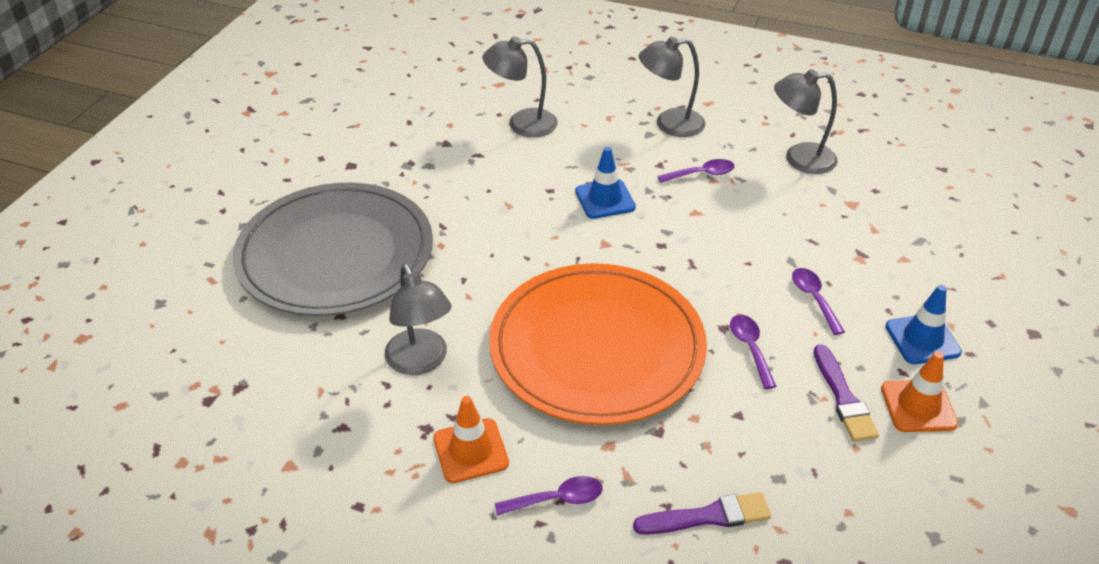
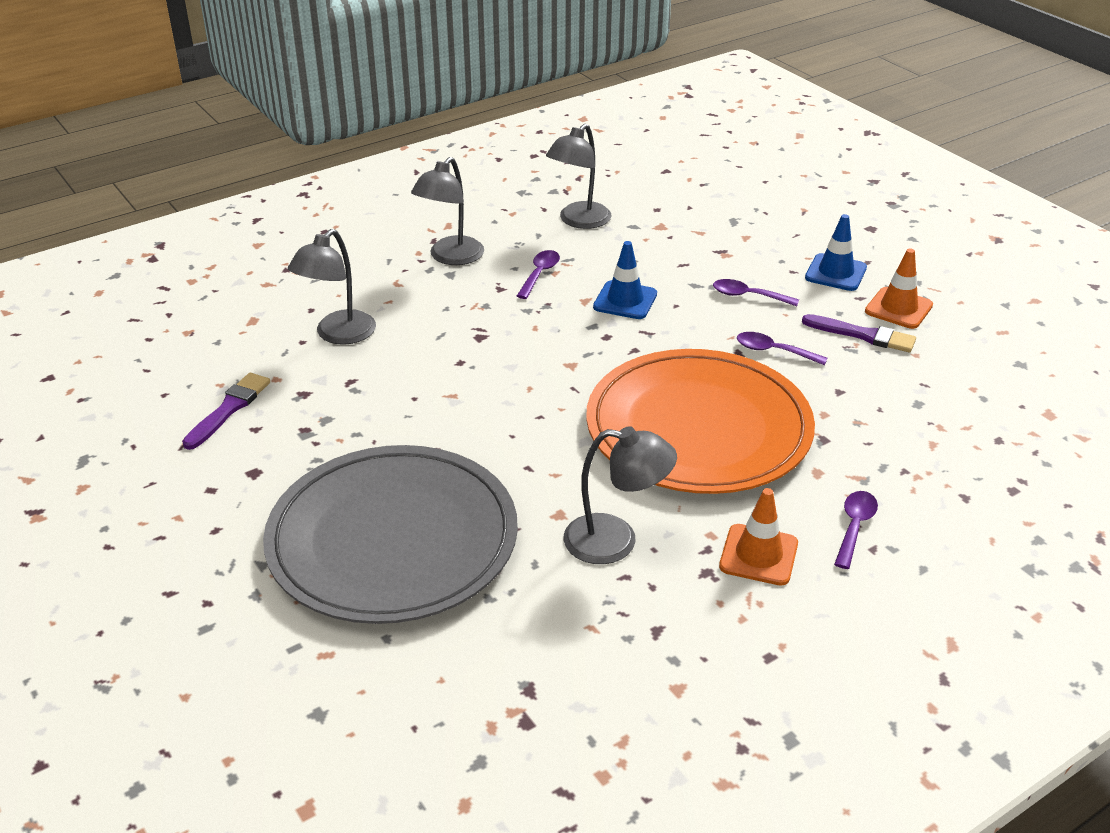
camera: 55 degrees left, 5 degrees down
blue traffic cone [575,147,636,219] -> blue traffic cone moved to [593,241,657,319]
purple brush [633,492,771,535] -> purple brush moved to [182,373,270,450]

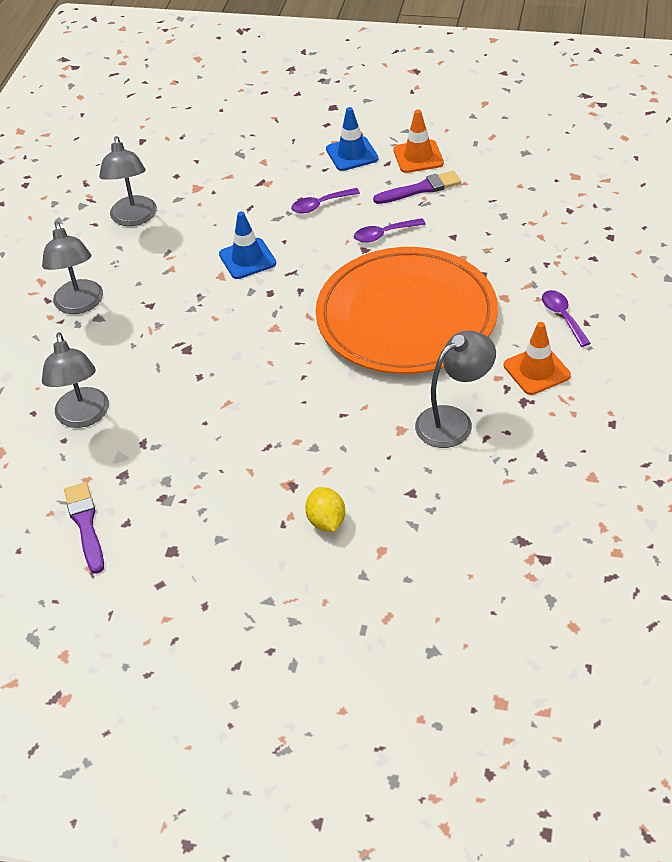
camera: 40 degrees left, 10 degrees up
grey plate [263,445,518,624] -> yellow lemon [305,487,345,532]
purple spoon [517,250,560,299] -> none

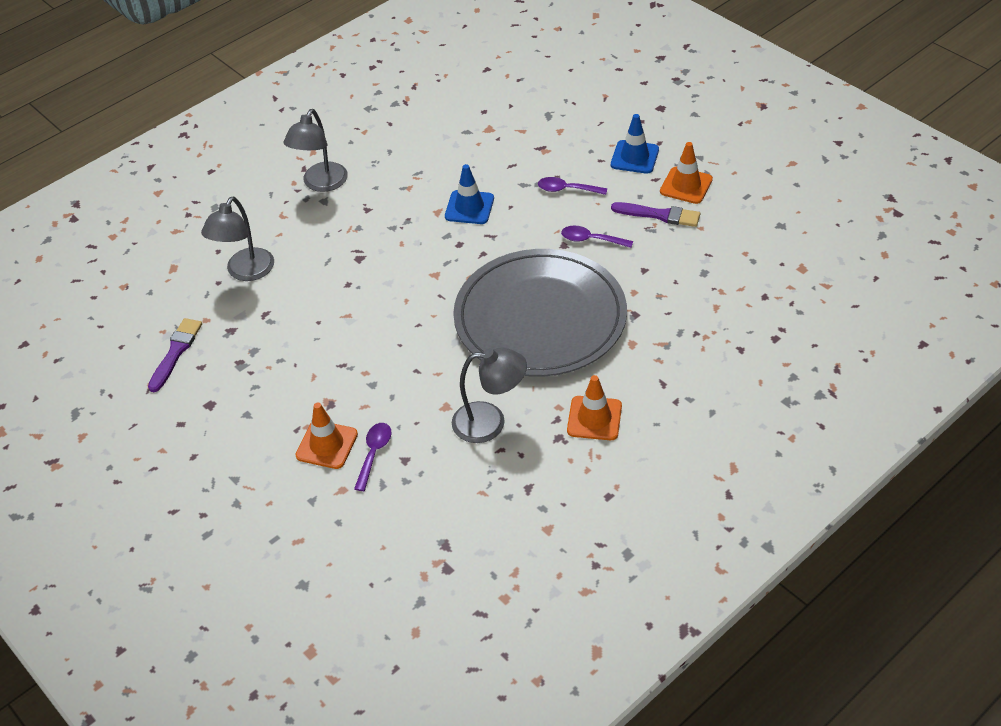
camera: 35 degrees right, 0 degrees up
grey lamp [99,136,157,226] -> none
yellow lemon [305,487,345,532] -> orange traffic cone [295,403,358,469]
orange plate [316,247,498,374] -> grey plate [453,249,627,377]
purple spoon [542,290,591,347] -> purple spoon moved to [354,423,392,491]

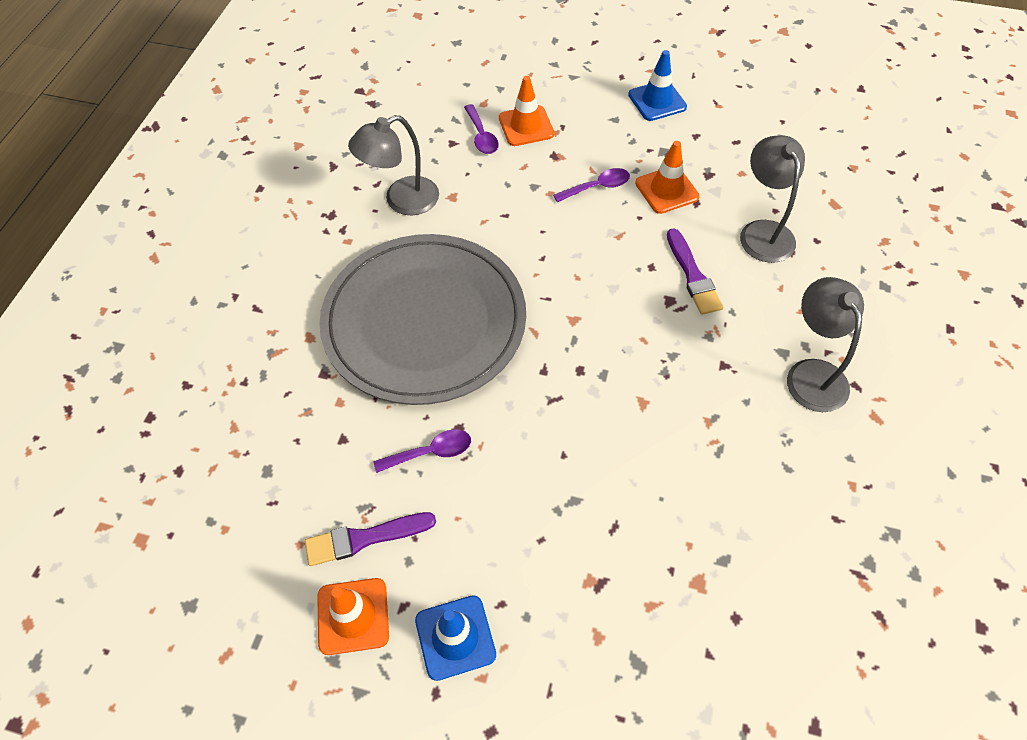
camera: 145 degrees right, 10 degrees up
purple brush [148,318,202,392] -> purple brush moved to [667,228,723,315]
blue traffic cone [445,164,494,224] -> blue traffic cone moved to [628,50,687,121]
purple spoon [538,177,607,195] -> purple spoon moved to [553,168,630,202]
orange traffic cone [567,375,622,440] -> orange traffic cone moved to [635,141,700,214]

